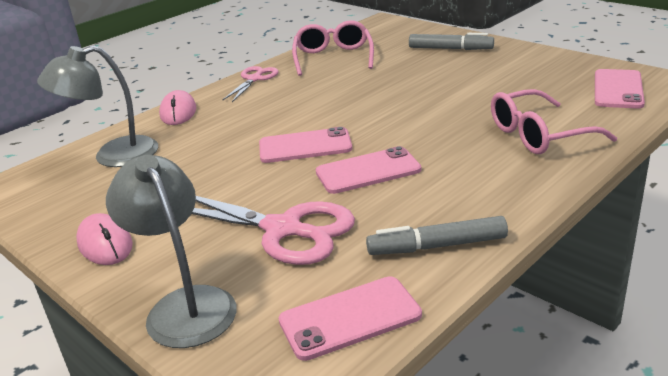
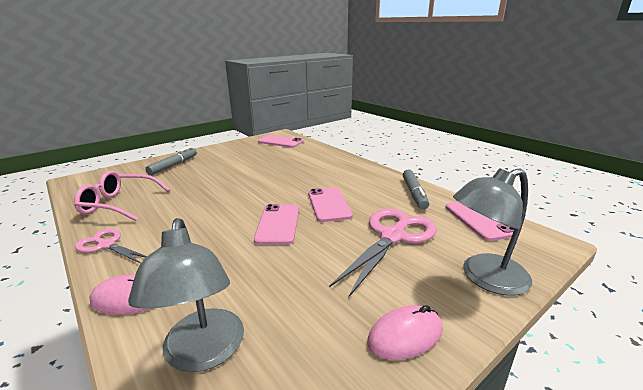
camera: 85 degrees left, 5 degrees down
pink glasses [491,89,617,154] -> none

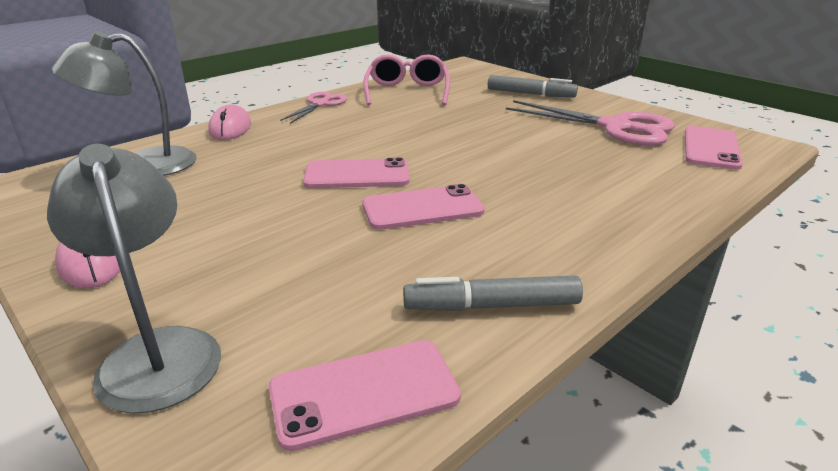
camera: 85 degrees right, 5 degrees up
pink scissors [329,208,437,298] -> pink scissors moved to [506,100,675,146]

